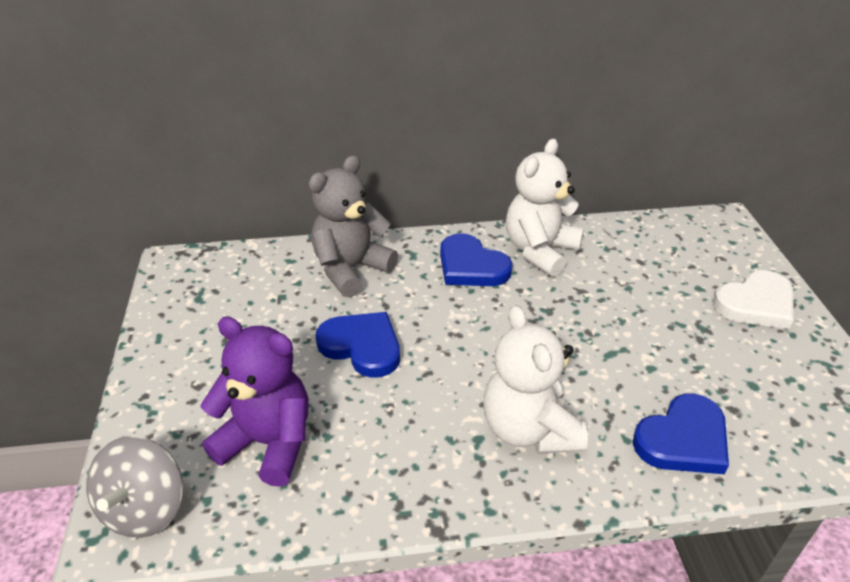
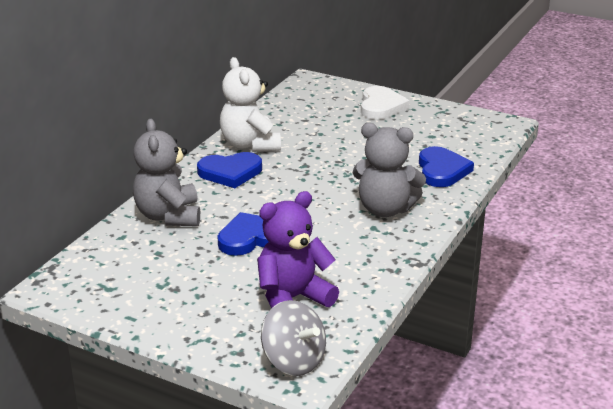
camera: 55 degrees left, 10 degrees down
white teddy bear [483,305,588,454] -> grey teddy bear [353,123,426,217]

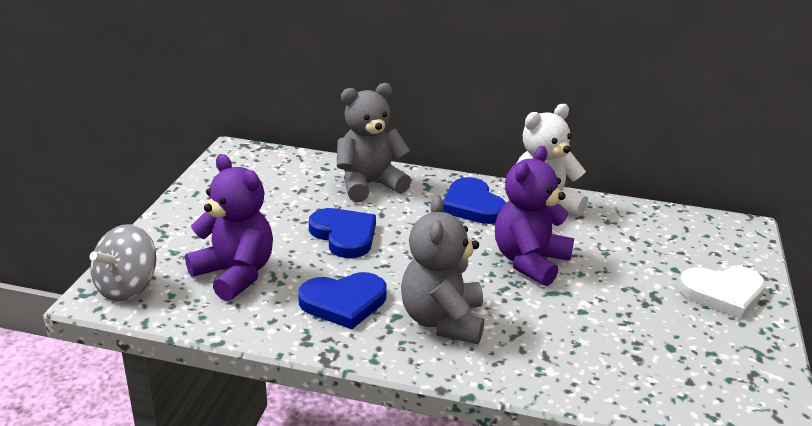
camera: 75 degrees right, 0 degrees up
blue heart [419,146,474,187] -> blue heart moved to [298,272,387,329]
none -> purple teddy bear [495,146,574,286]

